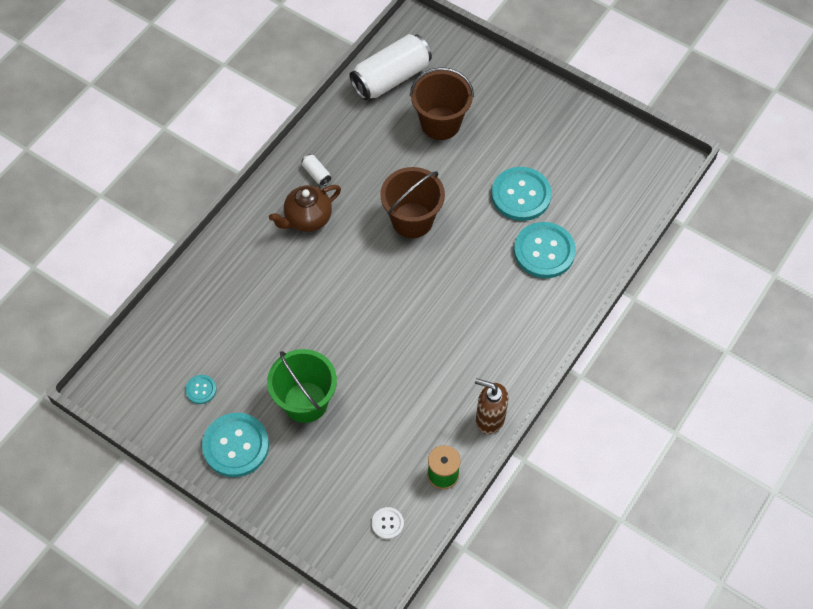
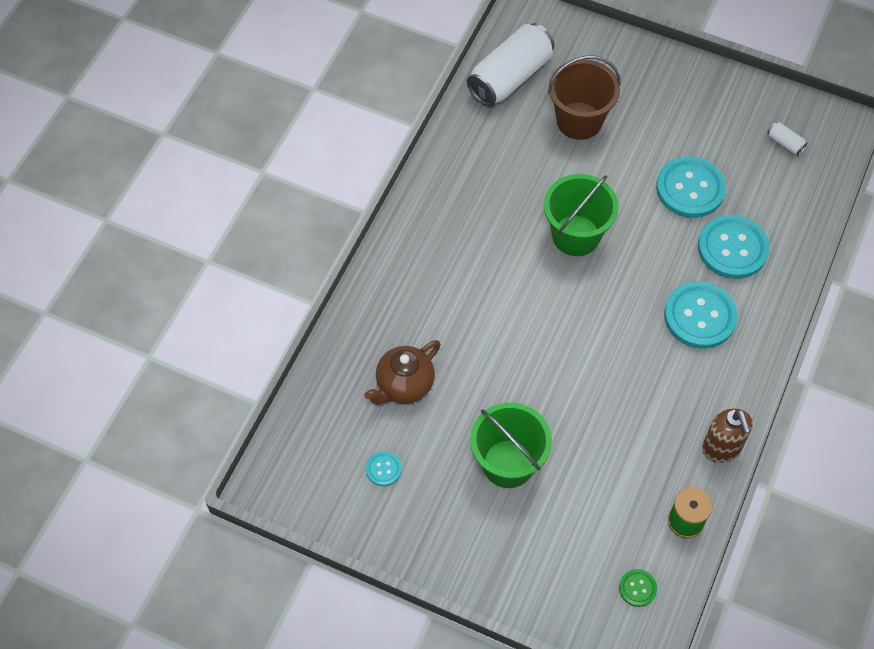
camera: 10 degrees left, 0 degrees up
turquoise button [202,413,269,477] -> turquoise button moved to [664,281,738,349]
brown teapot [269,185,341,232] -> brown teapot moved to [364,340,441,405]
white can [302,154,331,186] -> white can moved to [767,122,807,155]
white button [372,507,404,539] -> green button [619,569,657,607]
brown bucket [380,167,445,238] -> green bucket [544,174,619,256]
brown soap dispenser [475,378,508,434] -> brown soap dispenser turned 120 degrees counterclockwise [702,409,753,463]

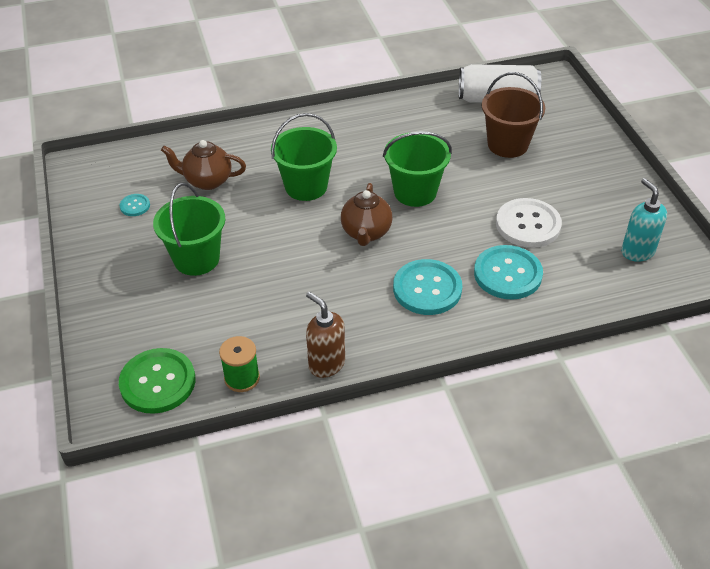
camera: 50 degrees right, 15 degrees down
green button [619,569,657,607] -> green button [119,348,196,414], size x2.11
turquoise button [656,156,726,218] -> white button [496,198,562,248]
brown soap dispenser [702,409,753,463] -> brown soap dispenser turned 105 degrees clockwise [306,292,345,378]
white can [767,122,807,155] -> turquoise soap dispenser [621,178,667,262]
none -> green bucket [271,113,337,201]
none -> brown teapot [341,183,392,246]

